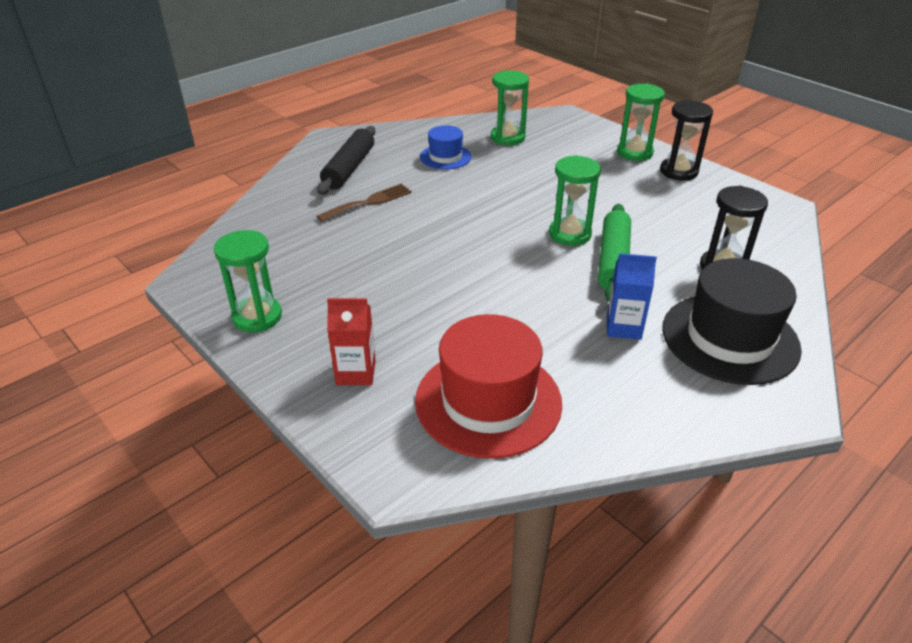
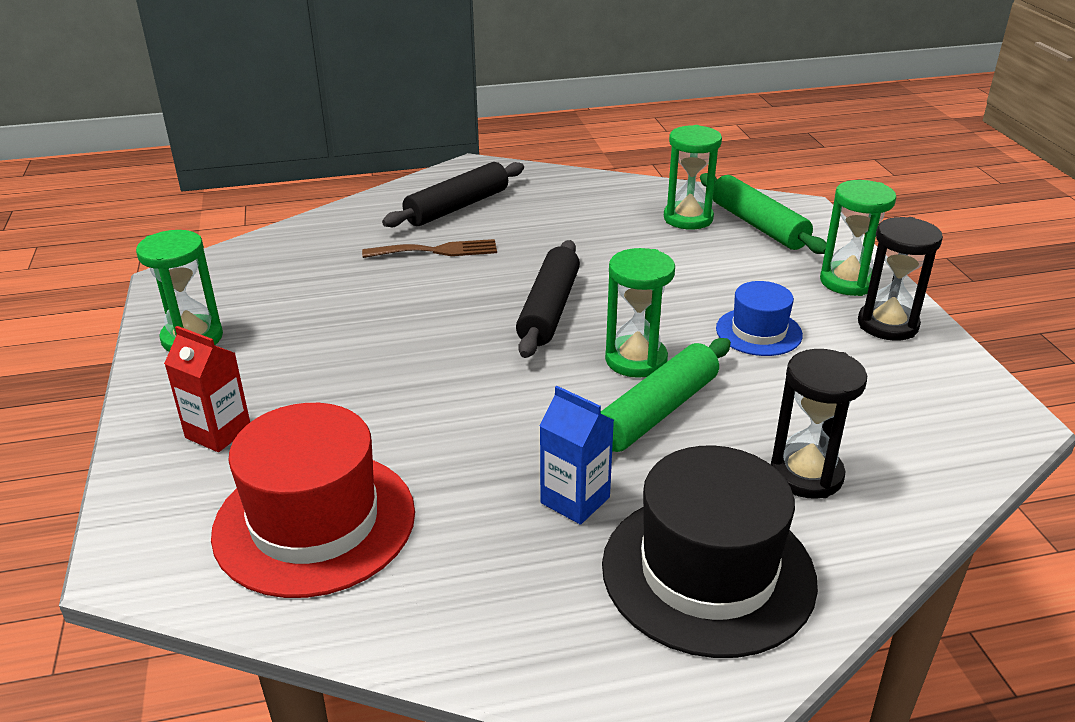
camera: 30 degrees right, 5 degrees down
blue hat [420,125,472,170] -> blue hat moved to [716,281,803,356]
none -> black rolling pin [516,240,580,358]
none -> green rolling pin [700,173,826,254]

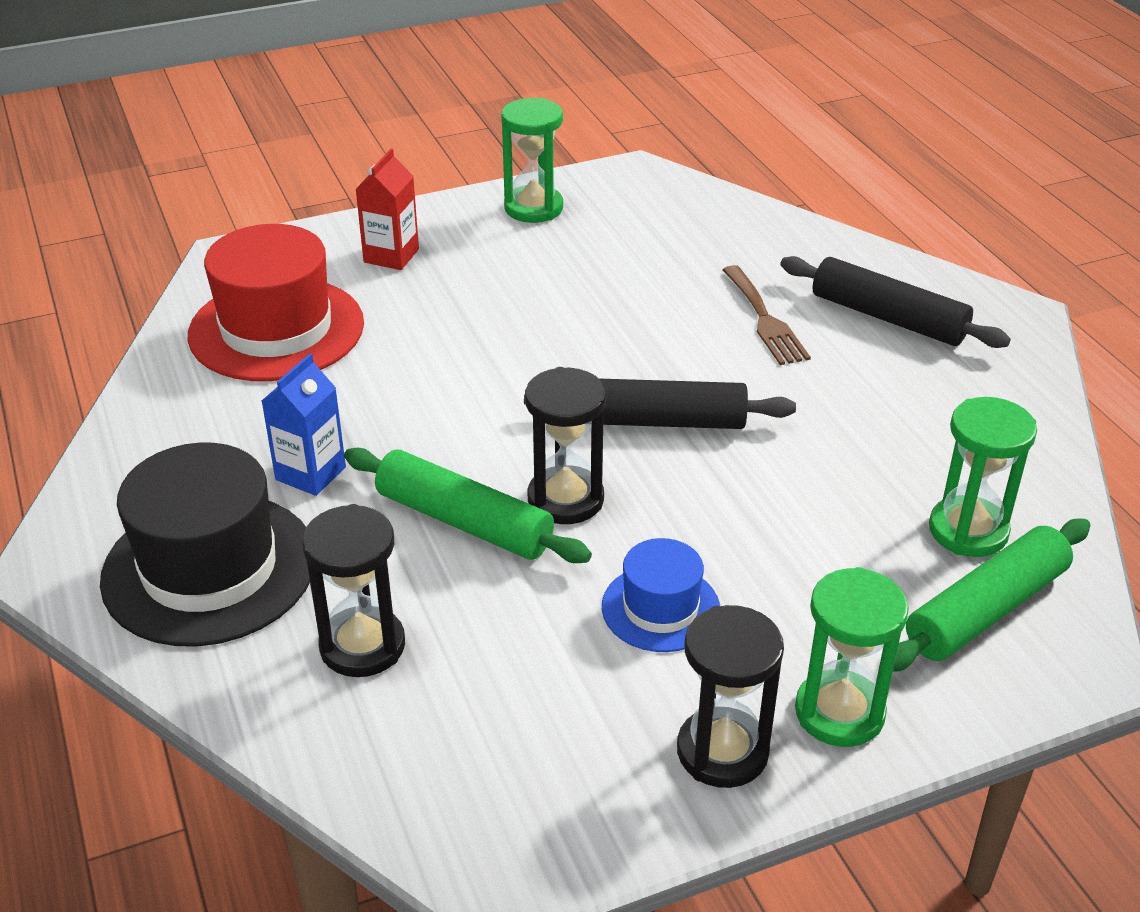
camera: 80 degrees right, 5 degrees up
green hourglass [605,248,675,378] -> black hourglass [525,367,606,524]

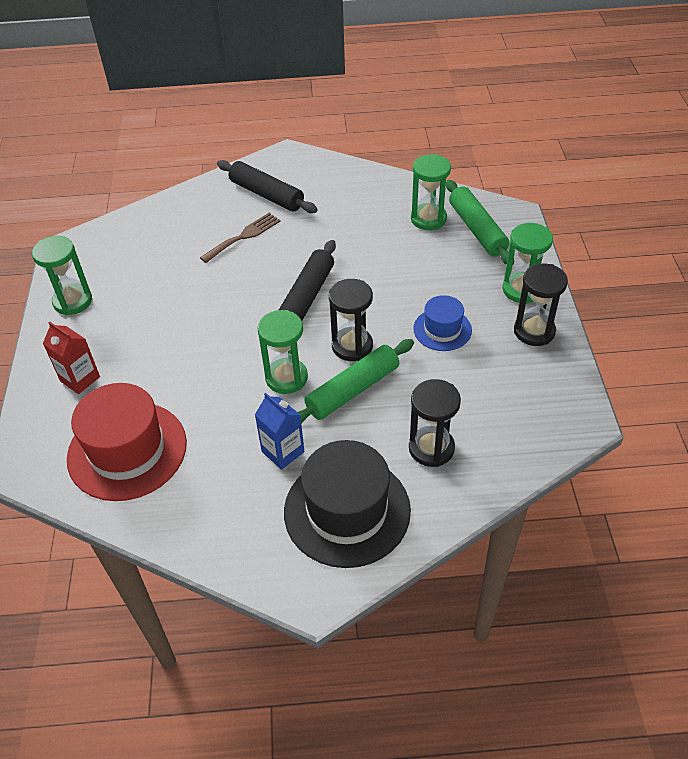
camera: 70 degrees left, 10 degrees up
brown fork [722,265,811,365] -> brown fork turned 45 degrees counterclockwise [200,213,281,263]
black rolling pin [780,256,1011,348] -> black rolling pin turned 75 degrees clockwise [217,160,318,213]
none -> green hourglass [257,310,308,394]

